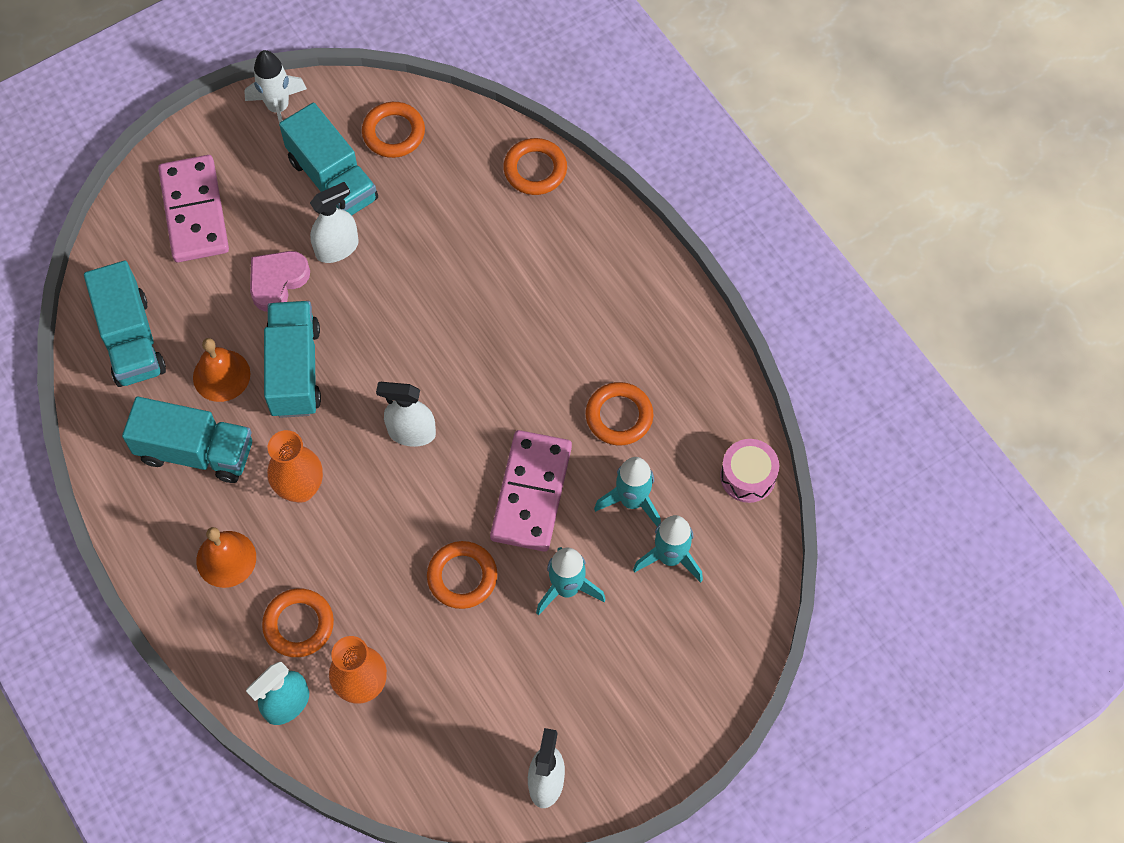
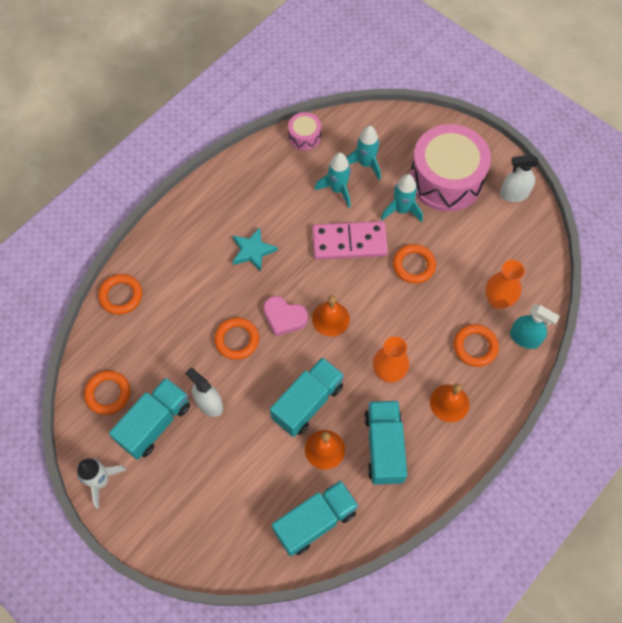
camera: 105 degrees left, 0 degrees up
pink domino [158,155,229,262] -> none
pink heart [250,251,310,312] -> pink heart moved to [264,296,308,336]
turquoise truck [264,301,321,418] -> turquoise truck turned 150 degrees clockwise [270,357,344,437]
white spray bottle [376,382,436,447] -> orange bell [312,295,350,337]
orange ring [586,382,653,445] -> orange ring moved to [214,317,259,360]
none -> turquoise star [233,227,278,272]
none -> pink drum [410,124,491,212]

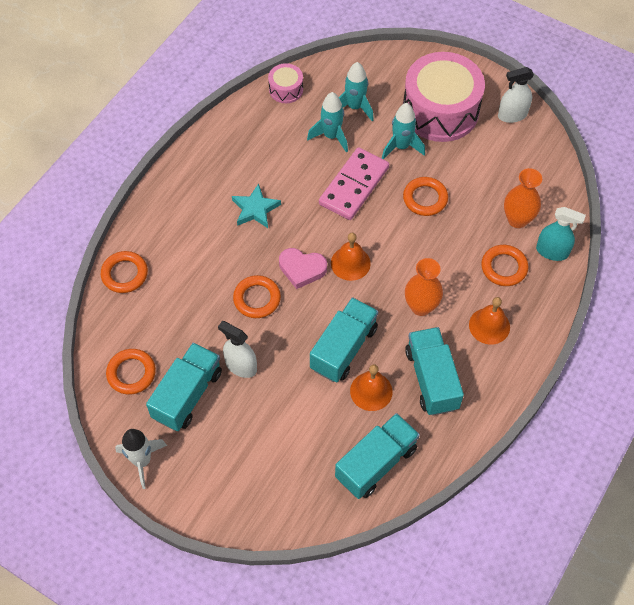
camera: 10 degrees left, 5 degrees down
pink domino [312,221,388,259] -> pink domino turned 45 degrees counterclockwise [319,147,389,220]

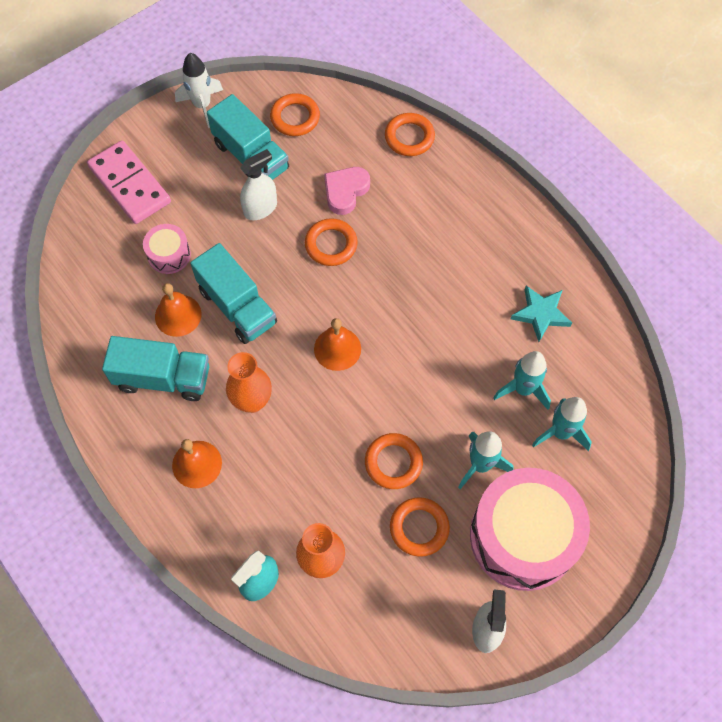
camera: 110 degrees right, 5 degrees up
turquoise star [232,184,281,228] -> turquoise star moved to [511,286,572,342]
pink drum [268,63,303,103] -> pink drum moved to [143,224,191,274]
pink heart [279,248,327,289] -> pink heart moved to [324,167,370,215]
pink domino [319,147,389,220] -> pink domino moved to [87,140,171,224]
turquoise truck [335,413,420,499] -> none
orange ring [481,245,528,286] -> orange ring moved to [390,497,450,557]

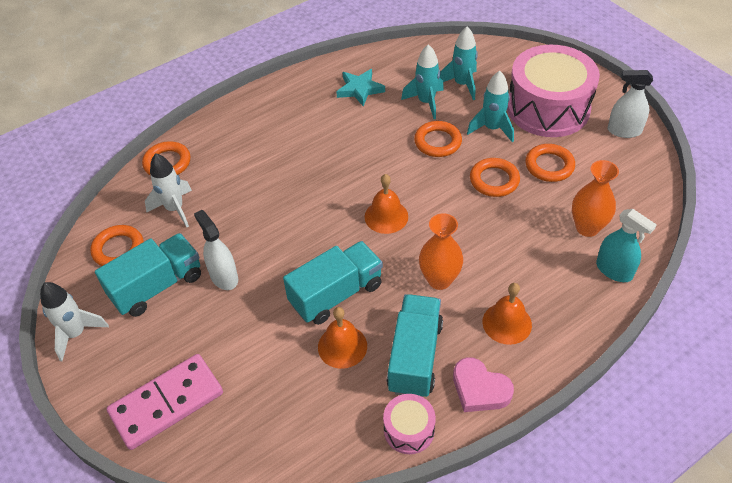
camera: 85 degrees left, 15 degrees down
pink drum [143,224,191,274] -> pink drum moved to [383,394,436,454]
orange ring [305,218,358,266] -> orange ring moved to [414,121,462,157]
pink heart [324,167,370,215] -> pink heart moved to [453,357,514,412]
none -> white rocket [145,153,192,227]

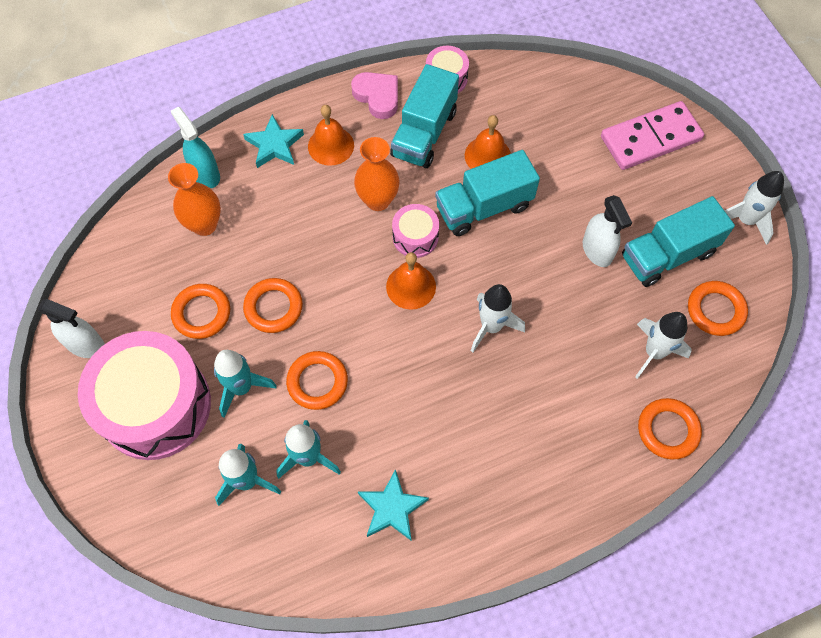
camera: 170 degrees left, 15 degrees up
none -> turquoise star [243,114,304,168]
none -> pink drum [392,204,439,258]
none -> white rocket [471,284,525,352]

